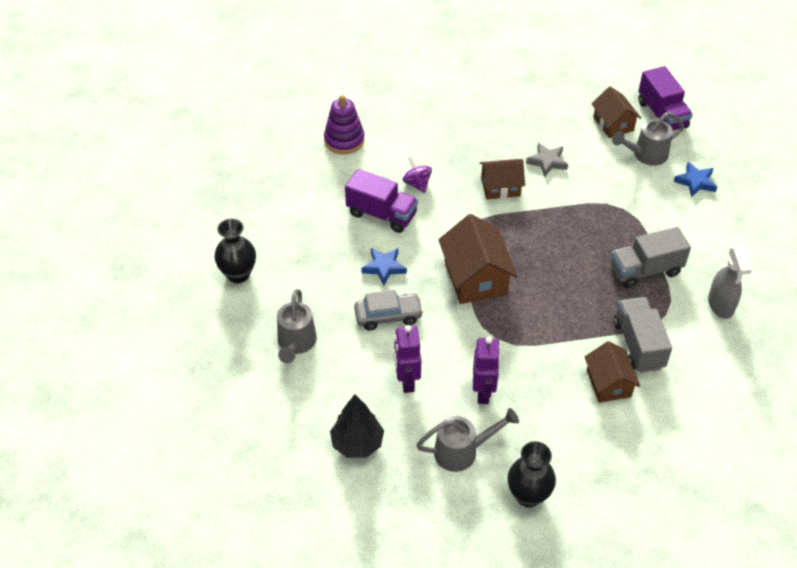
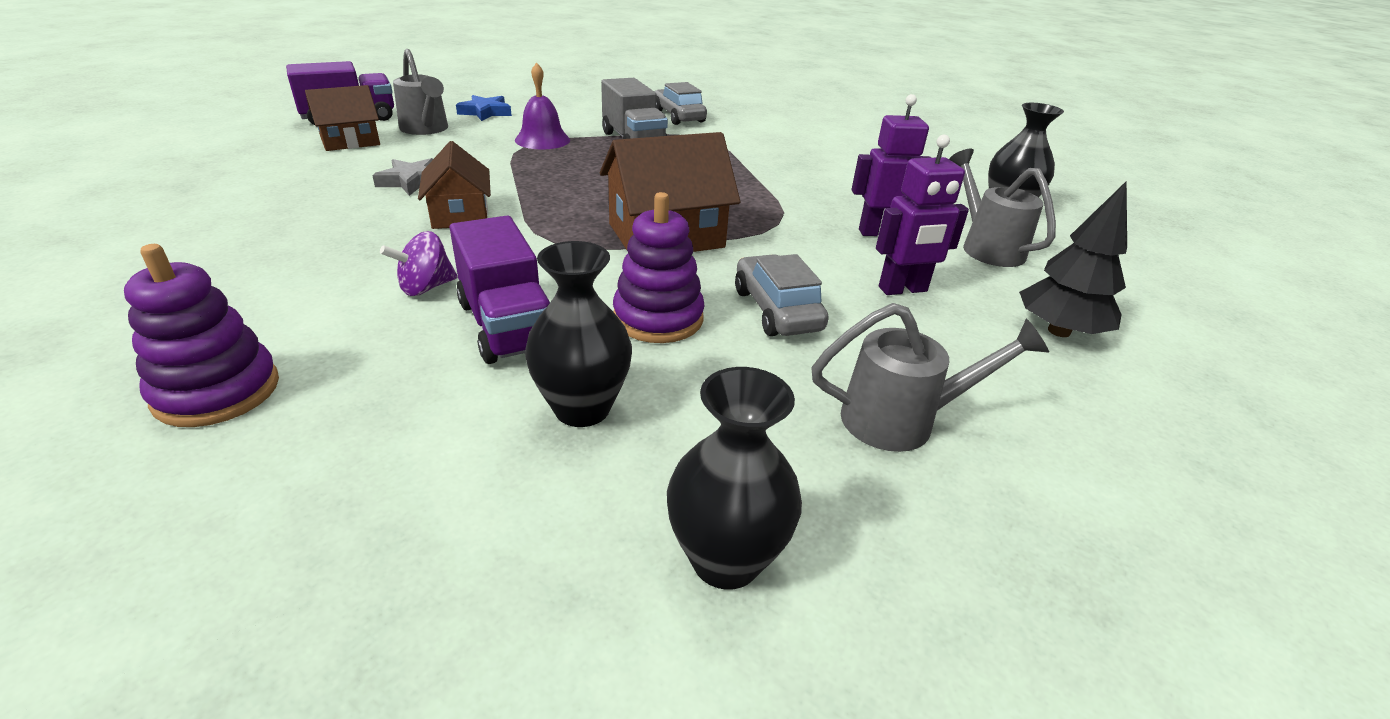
camera: 100 degrees left, 15 degrees down
purple truck [345,169,418,233] -> purple truck turned 135 degrees clockwise [450,216,550,364]
blue star [361,248,407,285] -> purple stacking toy [613,192,705,343]
brown house [585,341,640,403] -> none
grey truck [614,297,672,373] -> none
grey spray bottle [708,246,752,319] -> grey car [655,82,707,125]
none -> purple bell [515,63,570,149]
none -> black vase [525,241,632,427]

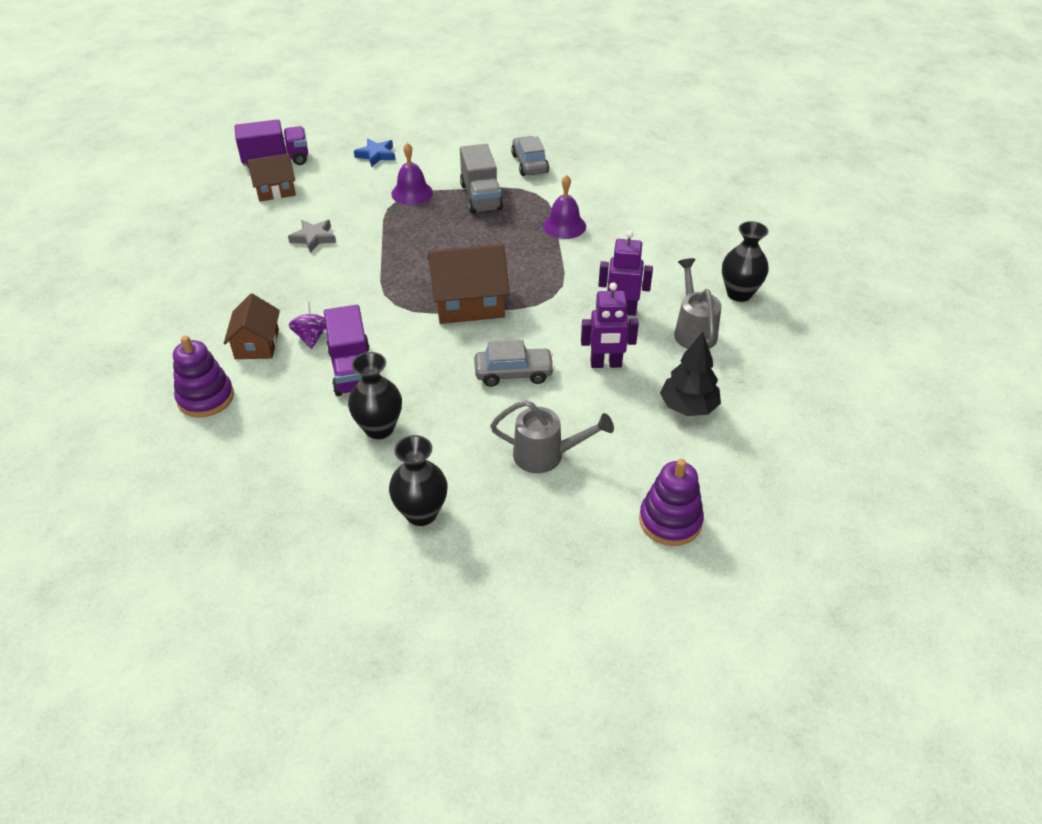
camera: 15 degrees right, 10 degrees up
purple spinning top [380,231,458,296] -> purple spinning top turned 105 degrees clockwise [289,301,326,349]
grey watering can [393,49,448,135] -> none
brown house [418,141,491,229] -> brown house moved to [224,294,280,359]
purple stacking toy [613,192,705,343] -> purple stacking toy moved to [639,459,704,546]
grey car [735,254,829,336] -> grey car turned 90 degrees clockwise [474,340,555,387]
none -> purple bell [543,175,586,239]

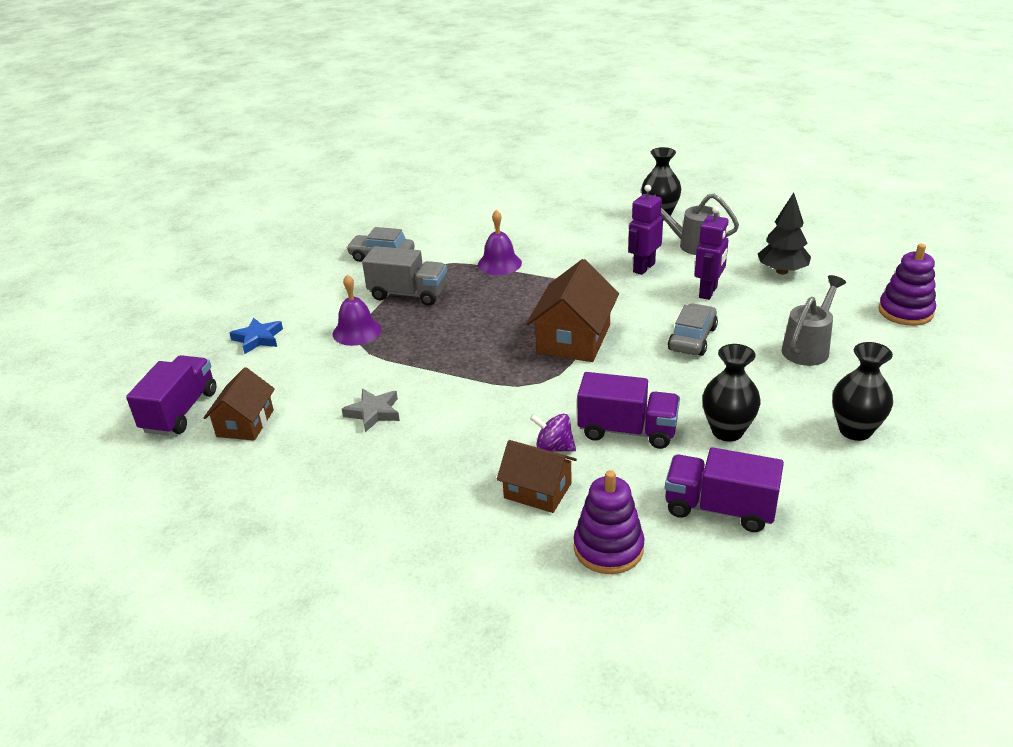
camera: 60 degrees left, 10 degrees down
none -> purple truck [665,447,784,532]

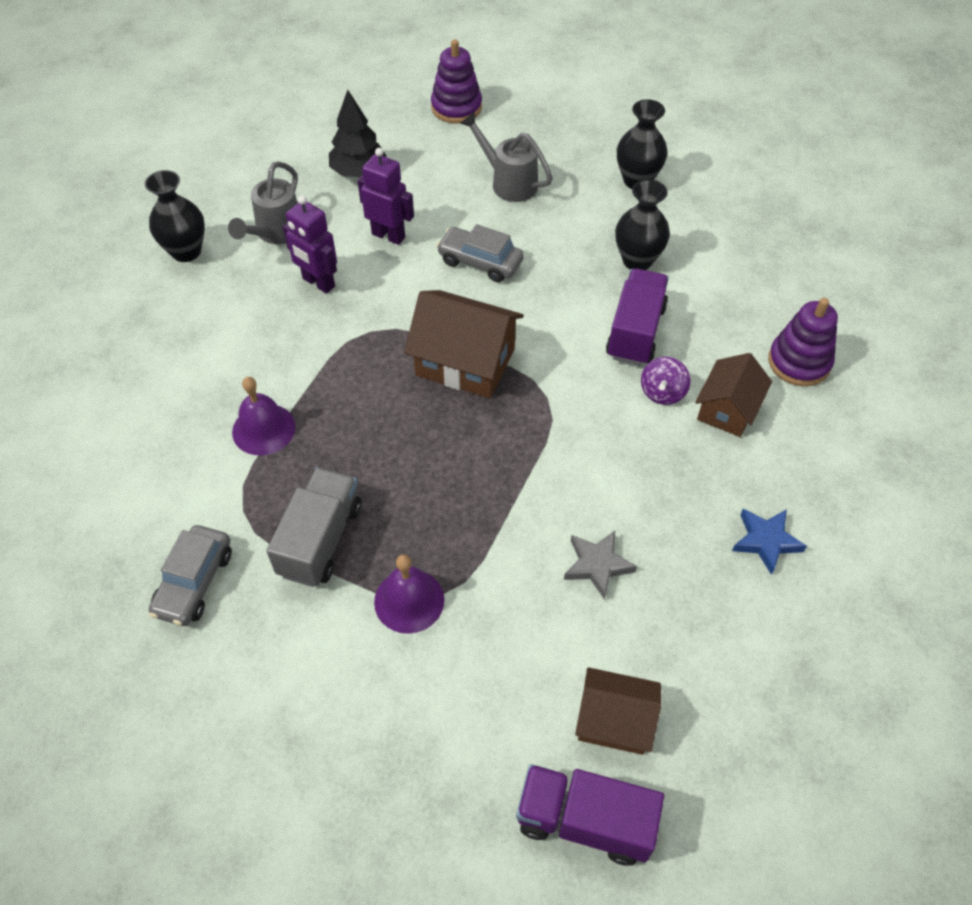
camera: 90 degrees left, 20 degrees up
blue star [229,318,283,354] -> blue star moved to [732,509,807,575]
purple truck [665,447,784,532] -> none

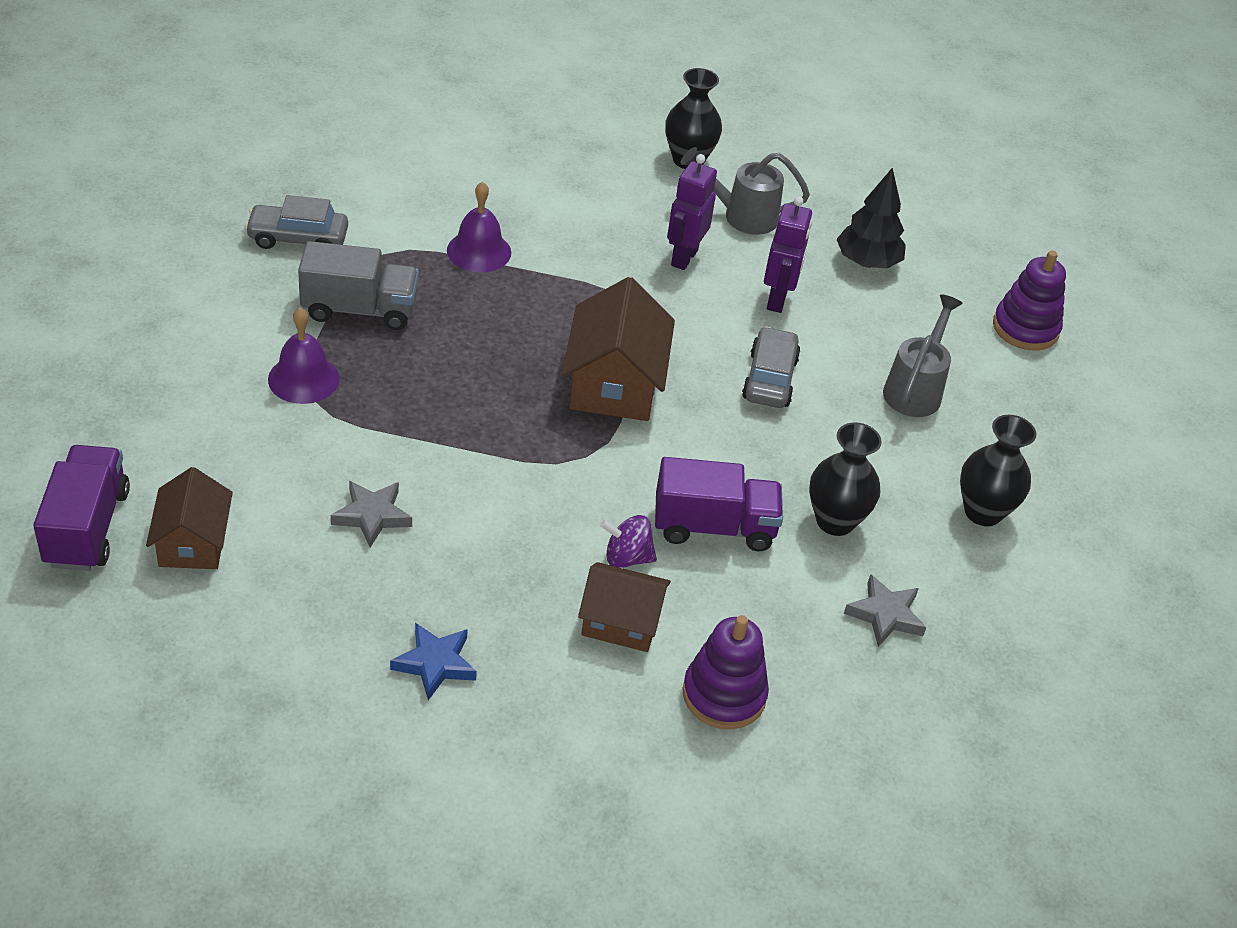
camera: 70 degrees right, 10 degrees down
none -> grey star [844,574,927,647]

